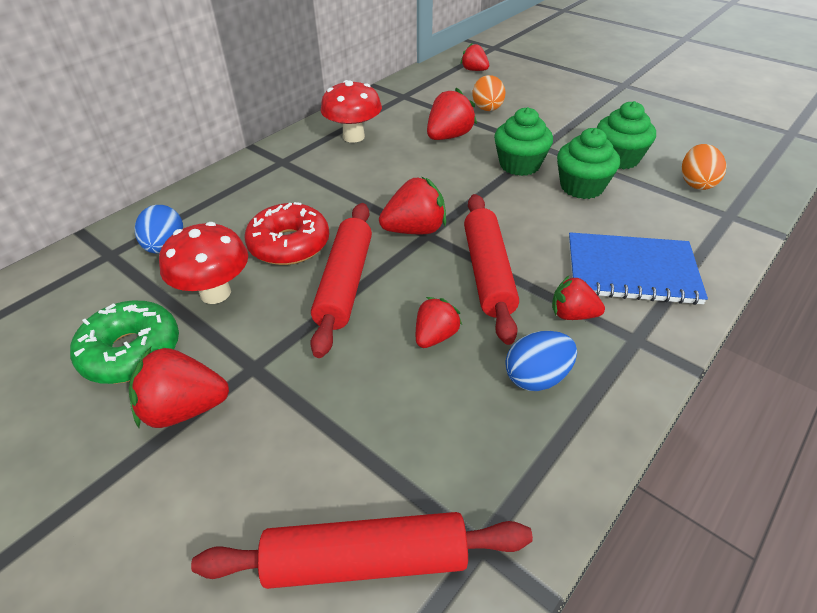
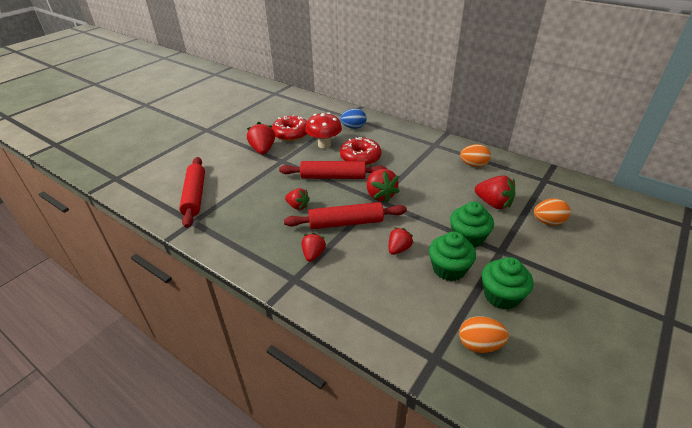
camera: 85 degrees right, 5 degrees down
green donut [70,301,179,384] -> red donut [272,115,307,141]
red mushroom [321,80,382,143] -> orange egg [460,144,491,167]
red strawberry [460,43,489,71] -> red strawberry moved to [389,227,414,255]
blue egg [505,331,577,391] -> none
blue notebook [569,232,708,305] -> none

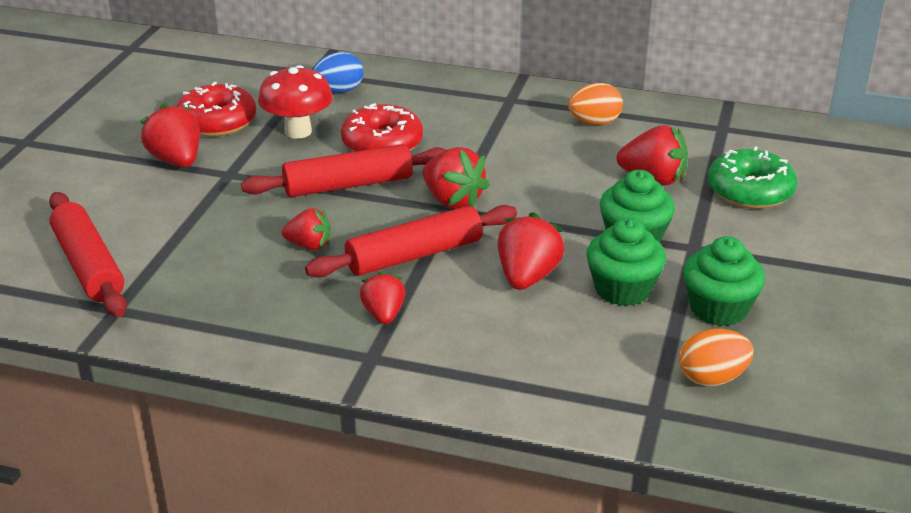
camera: 20 degrees left, 5 degrees down
red strawberry [389,227,414,255] -> red strawberry [498,212,564,290], size x1.53
orange egg [534,199,571,225] -> green donut [708,146,797,209]

